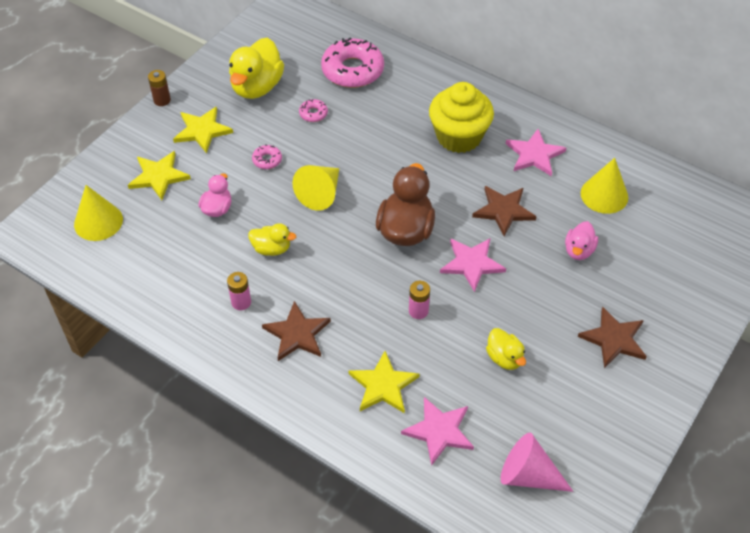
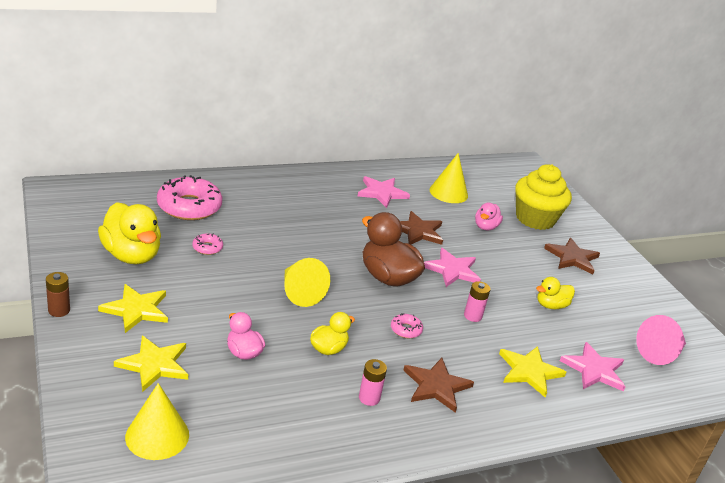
camera: 60 degrees left, 20 degrees down
pink donut [252,145,282,169] -> pink donut moved to [391,313,423,338]
yellow cupcake [429,82,494,153] -> yellow cupcake moved to [515,164,572,230]
yellow duck [486,328,526,370] -> yellow duck turned 150 degrees clockwise [536,277,575,309]
pink duck [565,221,598,260] -> pink duck turned 60 degrees clockwise [475,203,503,230]

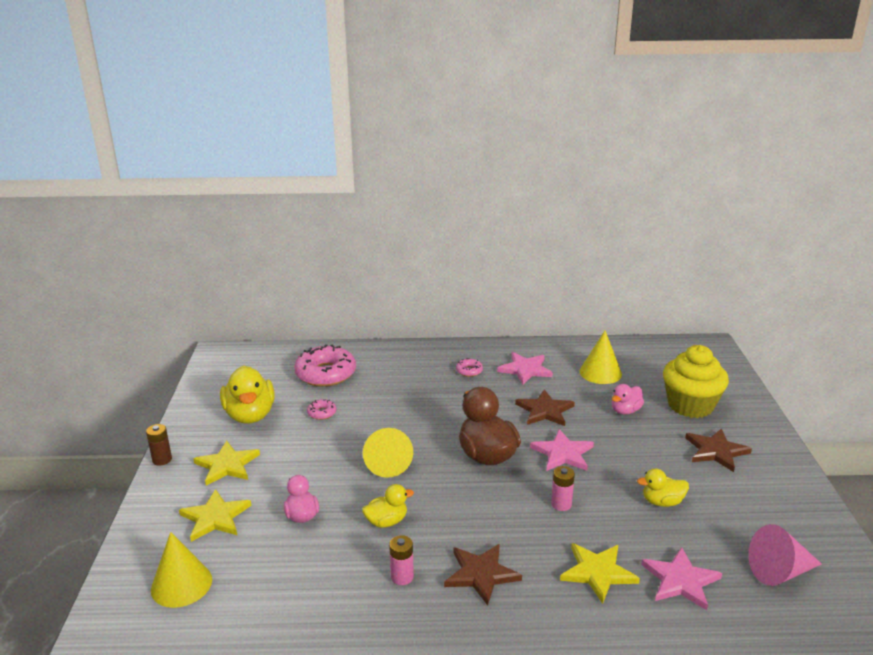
camera: 25 degrees right, 5 degrees down
pink donut [391,313,423,338] -> pink donut moved to [456,358,483,377]

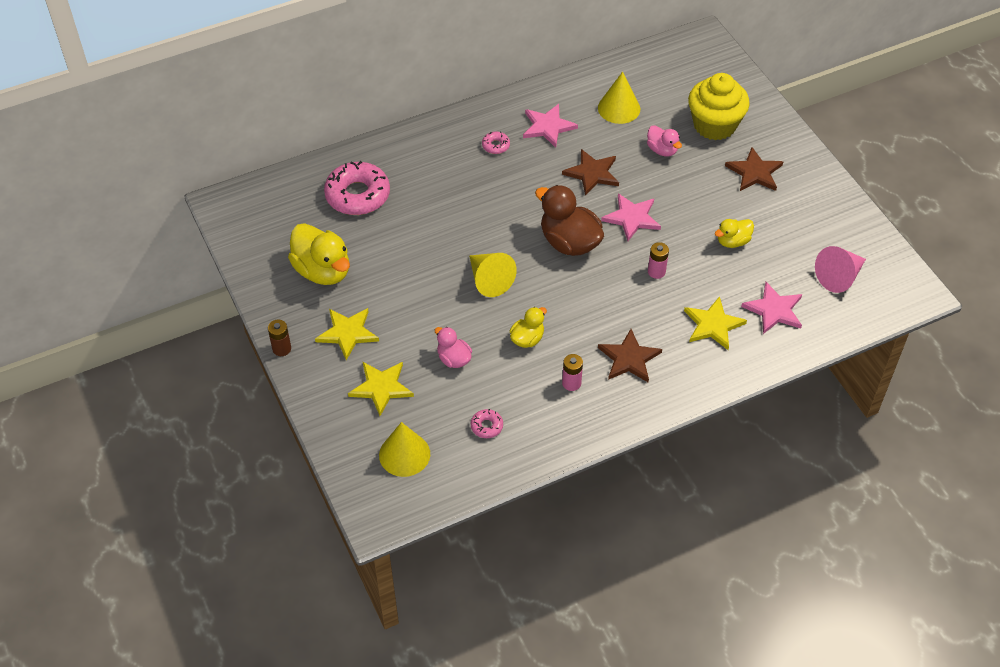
camera: 25 degrees left, 25 degrees up
pink donut [307,399,336,420] -> pink donut moved to [471,409,503,438]
pink duck [612,384,644,414] -> pink duck turned 60 degrees counterclockwise [647,125,682,157]

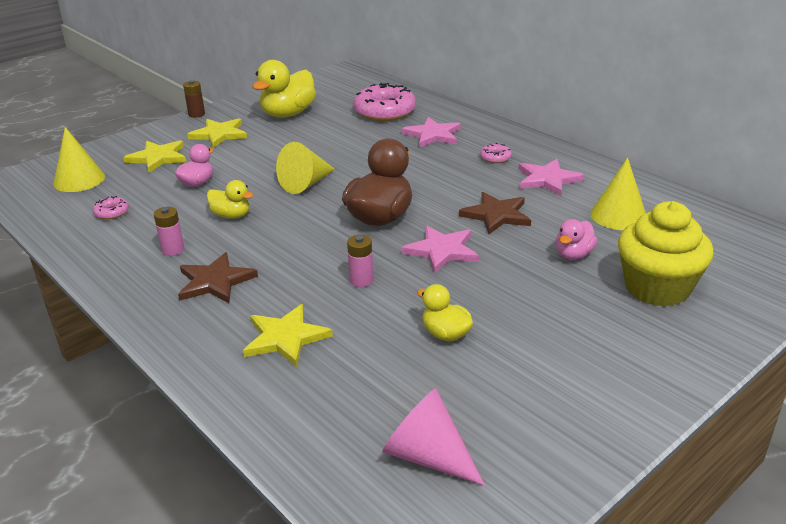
camera: 75 degrees right, 20 degrees down
brown star [725,147,783,191] -> none
pink star [741,282,802,334] -> pink star moved to [402,117,461,148]

